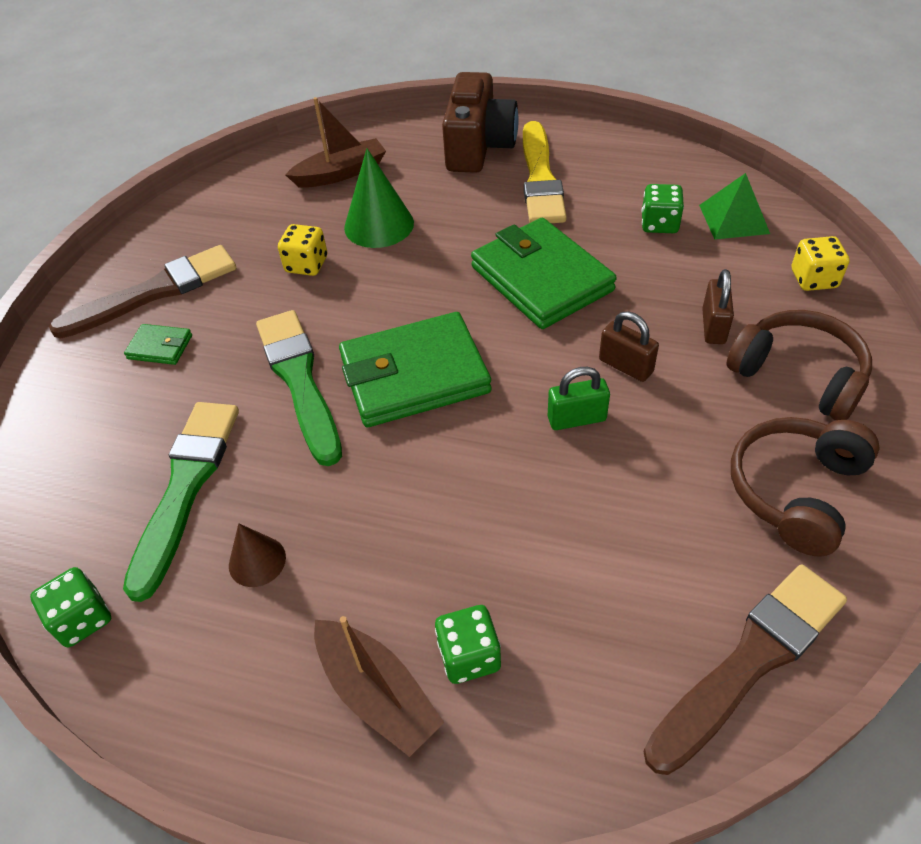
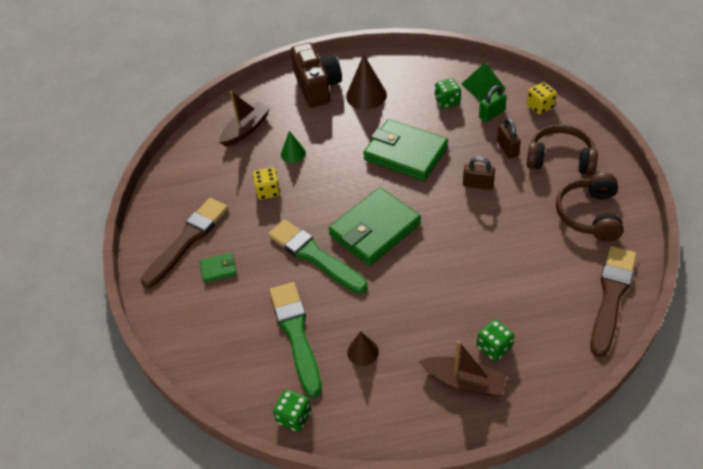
camera: 25 degrees left, 0 degrees up
green cone [344,148,414,248] -> green cone [281,131,306,163], size x0.59
yellow brush [523,121,567,223] -> brown cone [346,54,387,110]
green padlock [548,367,610,430] -> green padlock moved to [479,85,507,122]

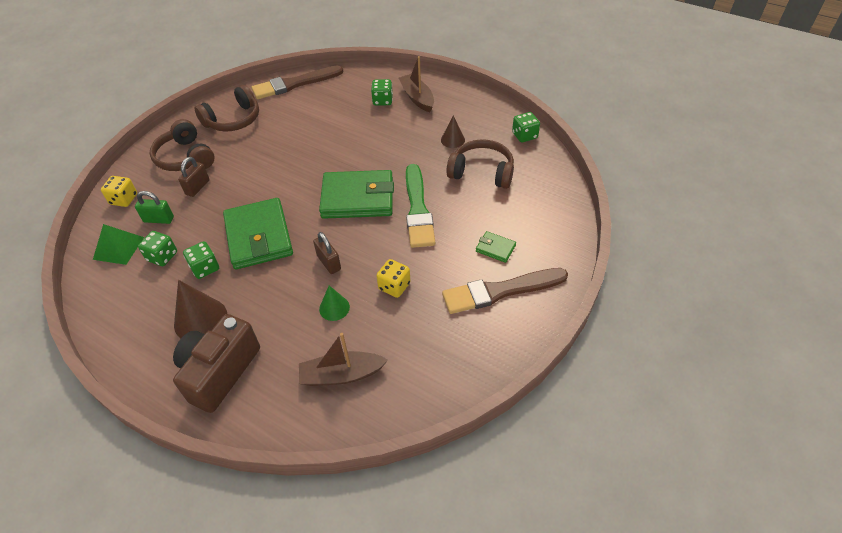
camera: 140 degrees left, 0 degrees up
green brush [270,282,322,398] -> brown headphones [446,139,514,189]
brown padlock [463,156,495,190] -> brown padlock moved to [313,232,341,274]
none -> green dice [183,241,219,279]

